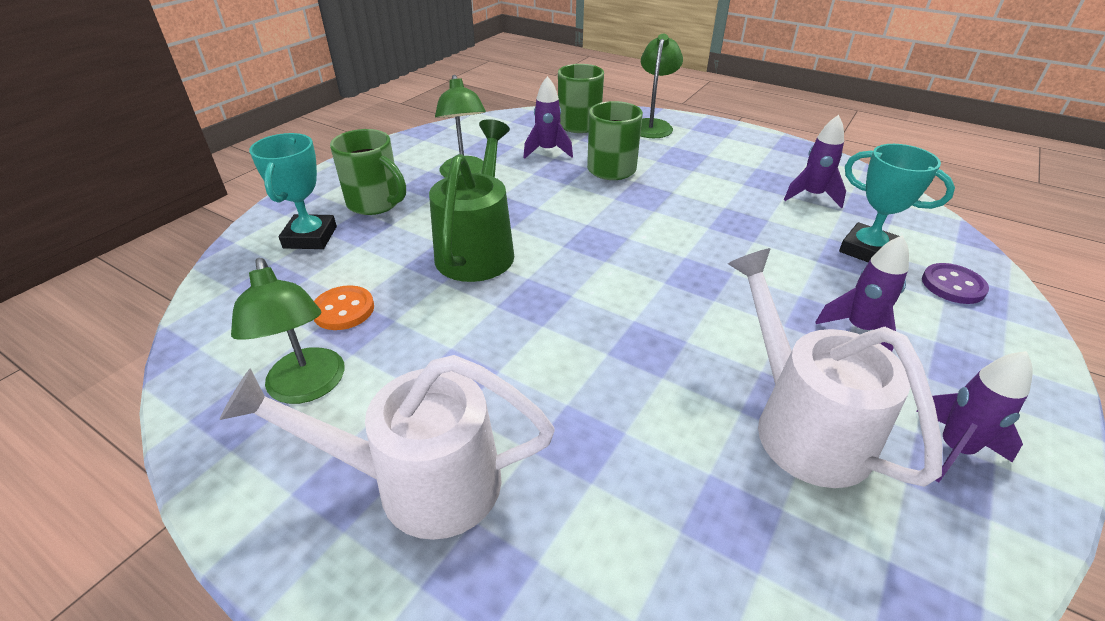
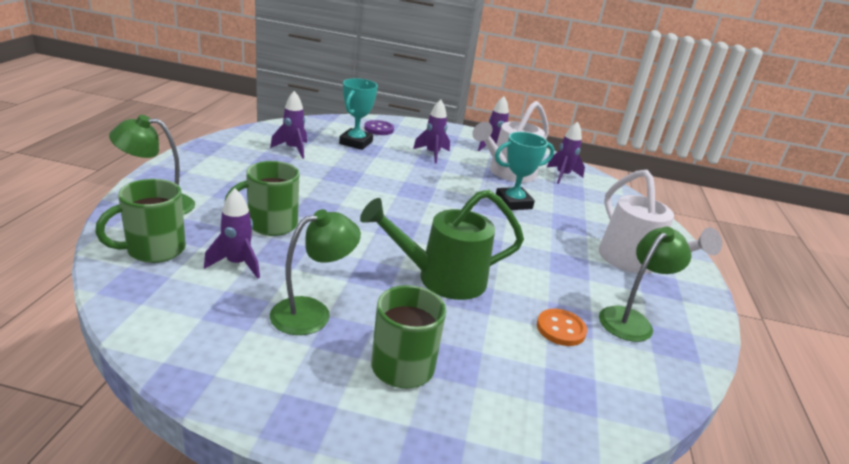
camera: 115 degrees left, 10 degrees down
turquoise trophy [249,133,337,249] -> turquoise trophy moved to [495,132,554,210]
none -> purple rocket [547,122,585,184]

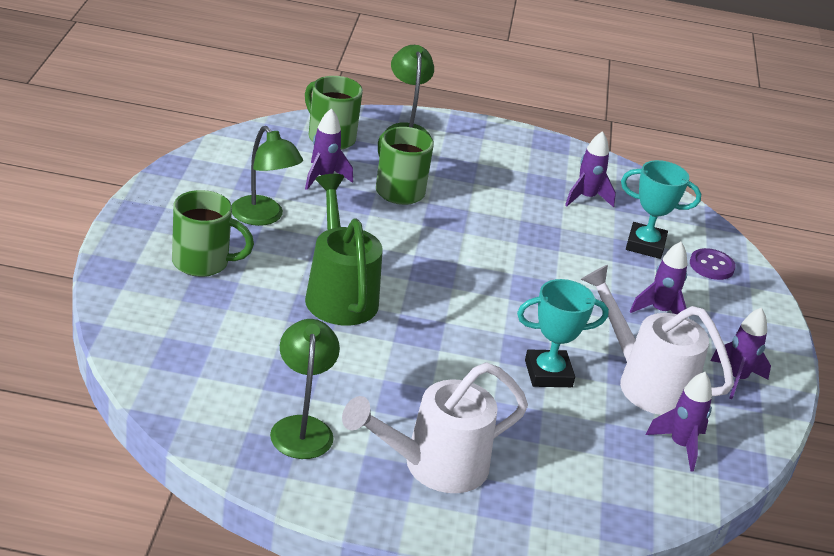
camera: 85 degrees right, 5 degrees up
turquoise trophy [495,132,554,210] -> turquoise trophy turned 75 degrees counterclockwise [517,279,609,387]
orange button [537,309,587,346] -> none
green lamp [599,227,692,342] -> green lamp turned 135 degrees counterclockwise [270,319,340,459]

